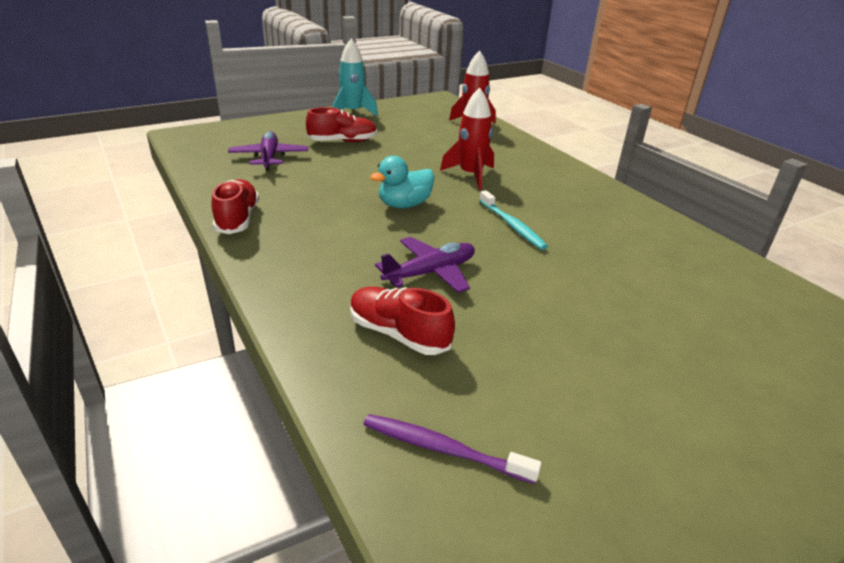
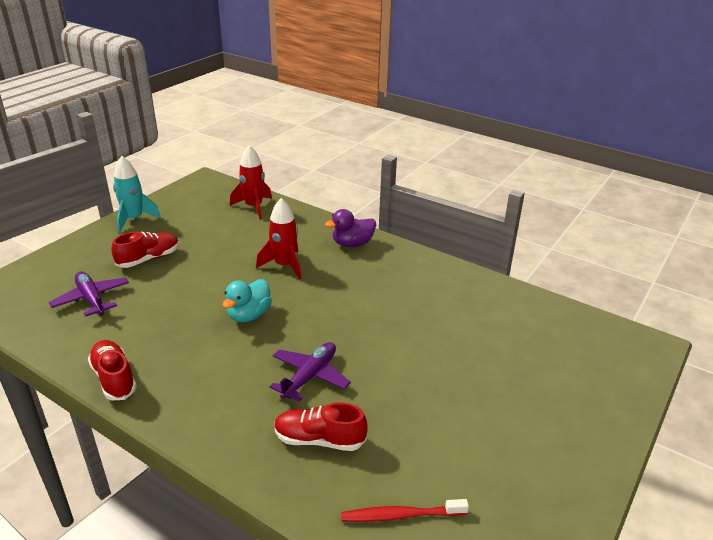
camera: 25 degrees left, 0 degrees up
purple toothbrush [363,414,542,484] -> red toothbrush [341,499,469,522]
turquoise toothbrush [479,190,548,250] -> none
none -> purple duck [325,209,376,247]

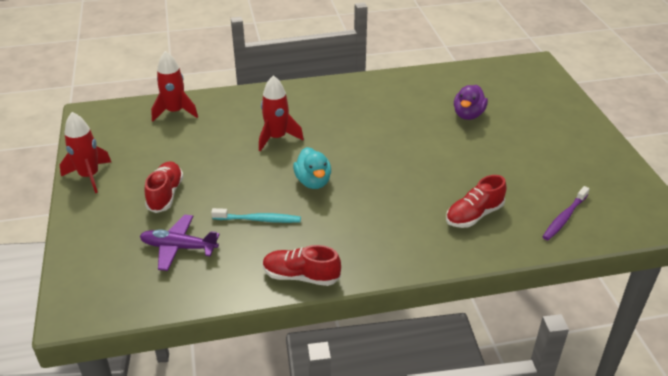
camera: 45 degrees left, 5 degrees up
turquoise rocket [113,156,161,232] -> red rocket [60,112,111,193]
purple plane [270,342,351,402] -> none
purple duck [325,209,376,247] -> purple duck moved to [454,85,488,120]
red toothbrush [341,499,469,522] -> purple toothbrush [543,186,590,240]
none -> turquoise toothbrush [211,208,301,223]

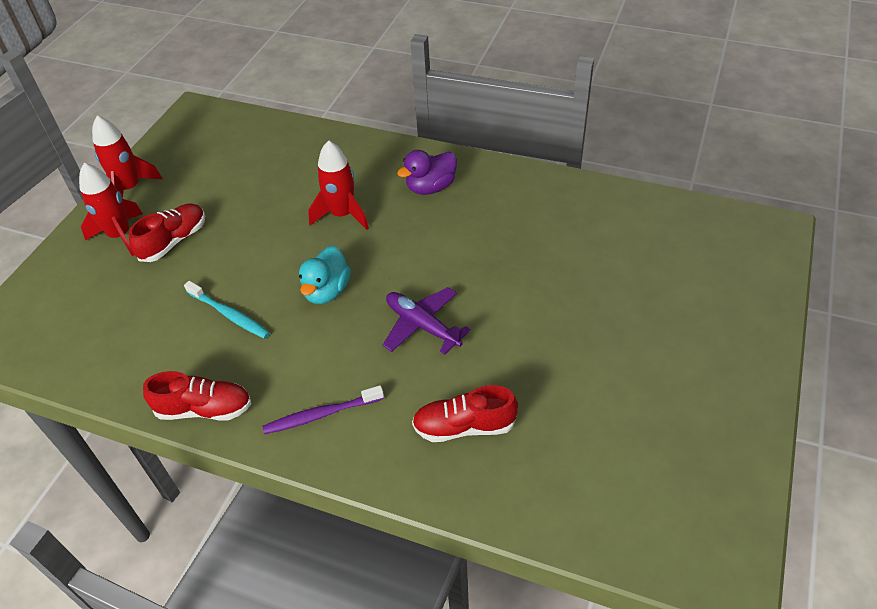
camera: 35 degrees right, 10 degrees up
purple plane [140,214,220,271] -> purple plane moved to [383,287,471,355]
red rocket [151,51,198,121] -> red rocket moved to [79,163,143,256]
red shoe [263,245,341,286] -> red shoe turned 135 degrees clockwise [143,371,252,421]
purple duck [454,85,488,120] -> purple duck moved to [397,150,457,195]
purple toothbrush [543,186,590,240] -> purple toothbrush moved to [262,385,384,434]

